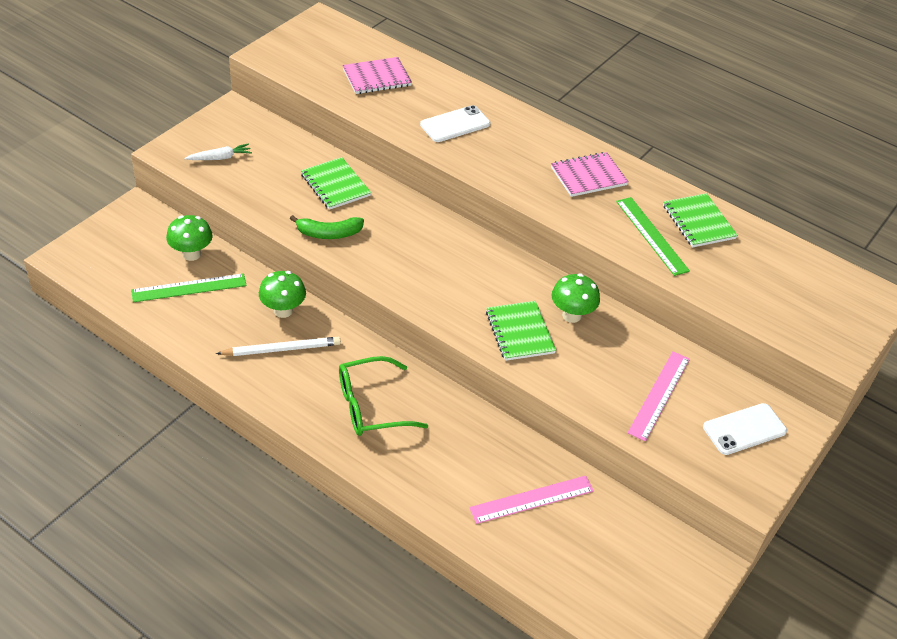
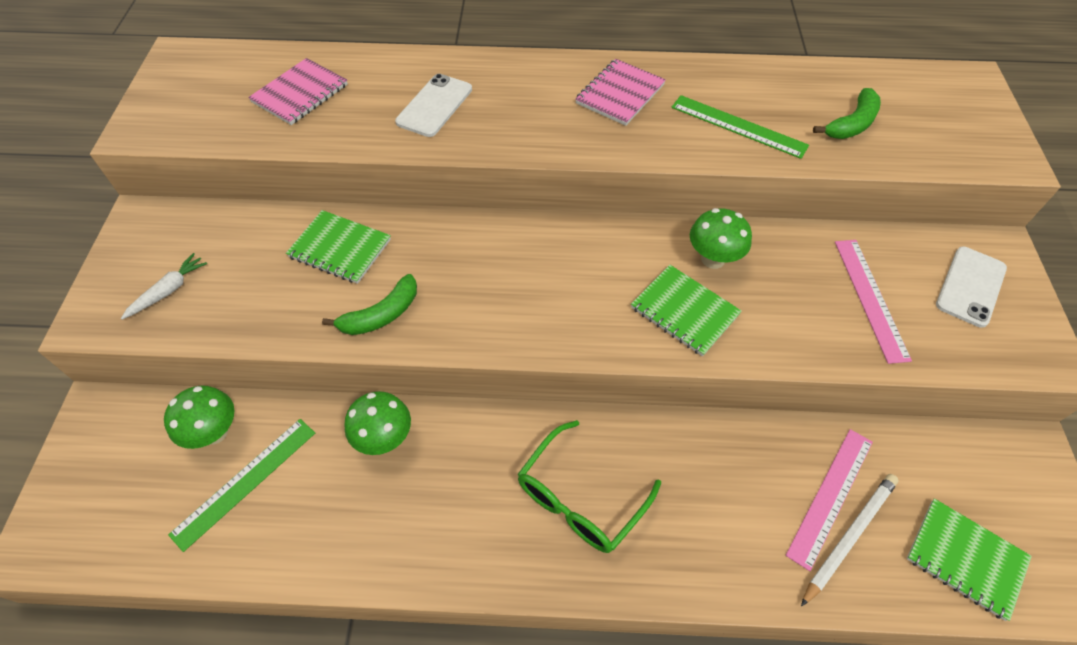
camera: 30 degrees left, 10 degrees up
white pencil [216,337,341,356] -> white pencil moved to [801,474,899,607]
green notebook [663,193,738,247] -> green notebook moved to [906,498,1032,621]
none -> green banana [813,88,881,139]

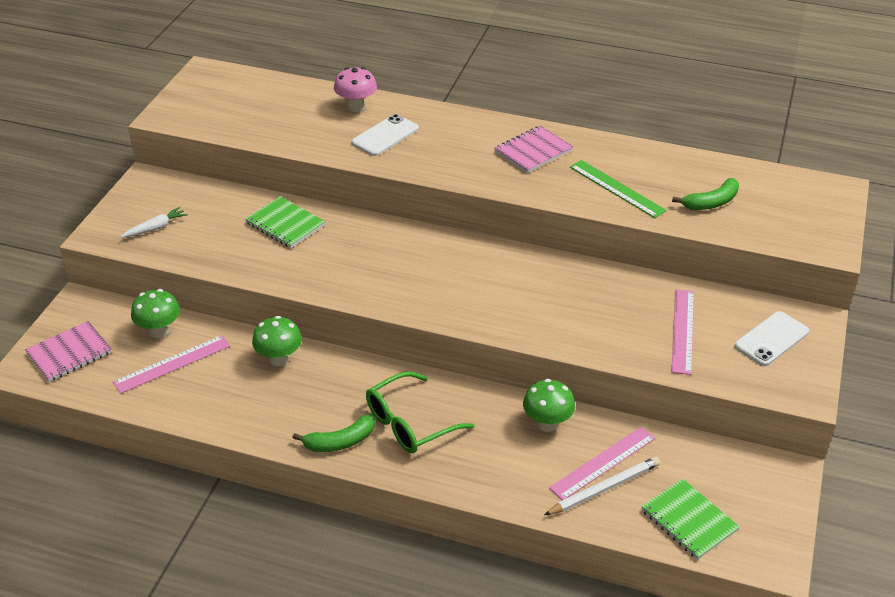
camera: 15 degrees right, 15 degrees down
green ruler [168,419,315,552] -> pink ruler [113,335,230,394]
pink notebook [248,58,348,125] -> pink notebook moved to [25,321,112,382]
green banana [322,274,417,335] -> green banana moved to [292,414,375,452]
green notebook [631,265,742,357] -> none
green mushroom [690,208,752,269] -> green mushroom moved to [523,379,575,432]
none -> pink mushroom [334,67,377,112]

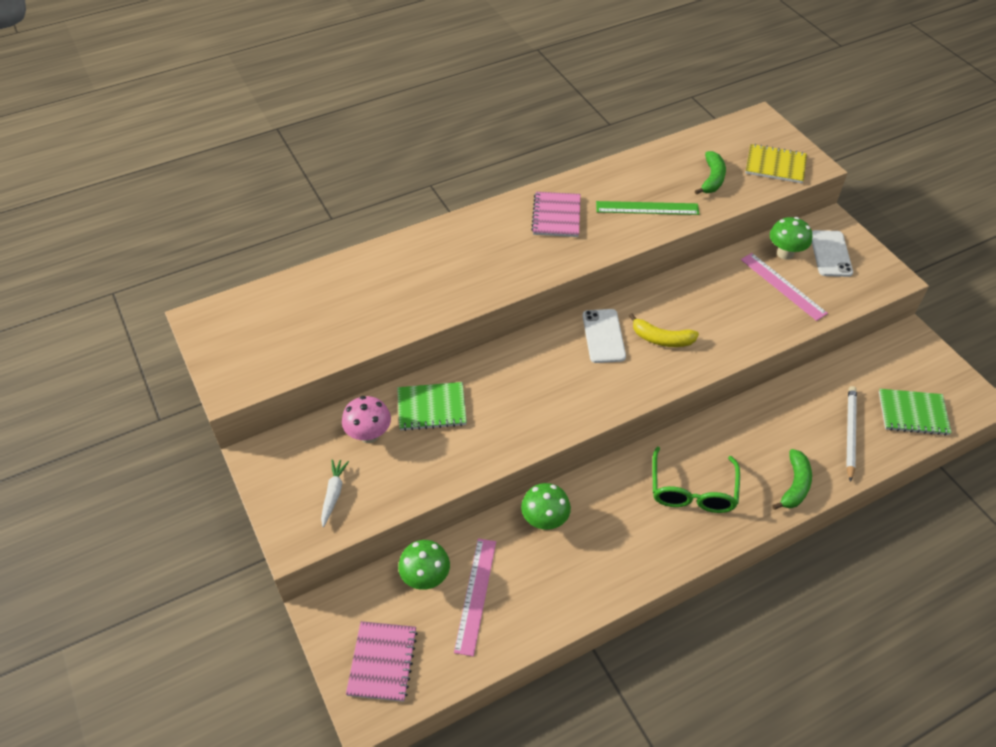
camera: 45 degrees left, 10 degrees up
green banana [292,414,375,452] -> green banana moved to [772,449,812,510]
pink mushroom [334,67,377,112] -> pink mushroom moved to [342,396,391,443]
white phone [351,114,419,156] -> white phone moved to [583,309,626,363]
green mushroom [523,379,575,432] -> green mushroom moved to [770,217,812,260]
pink ruler [549,427,655,500] -> none
none -> yellow banana [629,314,699,347]
none -> yellow notebook [745,144,807,183]

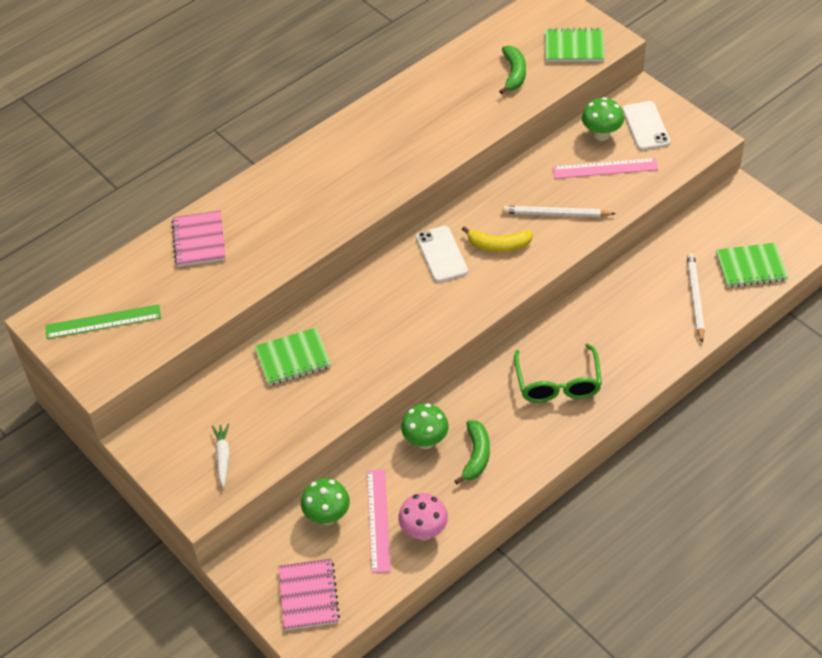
camera: 10 degrees left, 0 degrees up
pink mushroom [342,396,391,443] -> pink mushroom moved to [398,493,448,540]
pink notebook [531,192,581,237] -> pink notebook moved to [171,210,226,267]
green ruler [596,201,699,215] -> green ruler moved to [45,304,161,339]
pink ruler [741,253,828,321] -> pink ruler turned 45 degrees counterclockwise [553,158,658,179]
yellow notebook [745,144,807,183] -> green notebook [545,28,604,62]
green banana [772,449,812,510] -> green banana moved to [454,420,490,484]
none -> white pencil [503,206,616,217]

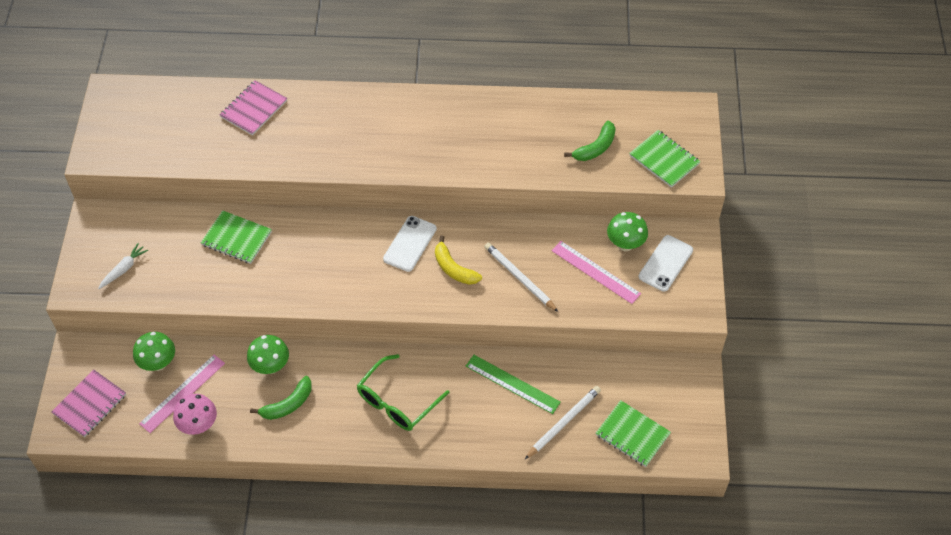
camera: 40 degrees right, 5 degrees up
green ruler [45,304,161,339] -> green ruler moved to [466,355,561,414]

